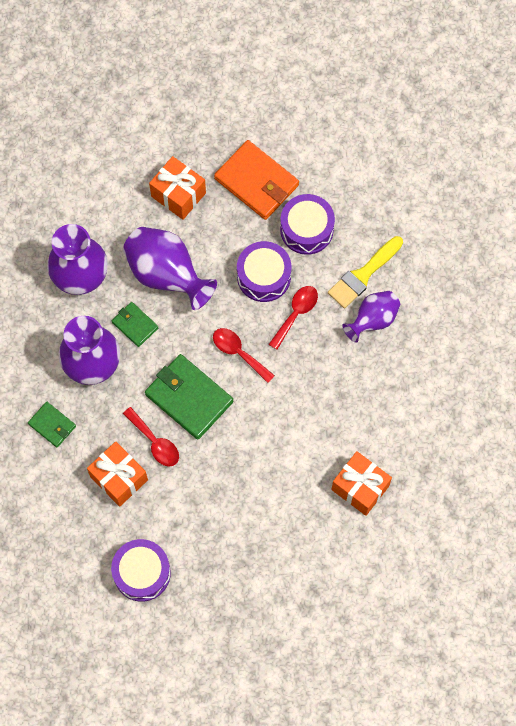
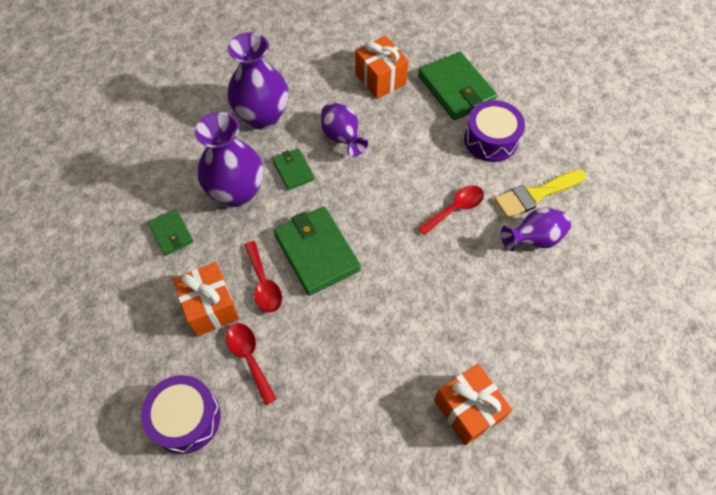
camera: 20 degrees right, 10 degrees down
purple vase [123,227,217,310] -> purple vase [321,102,368,157], size x0.62
red spoon [213,328,275,383] -> red spoon moved to [226,323,277,405]
orange wallet [214,140,299,220] -> green wallet [418,52,497,120]
purple drum [237,241,291,302] -> none

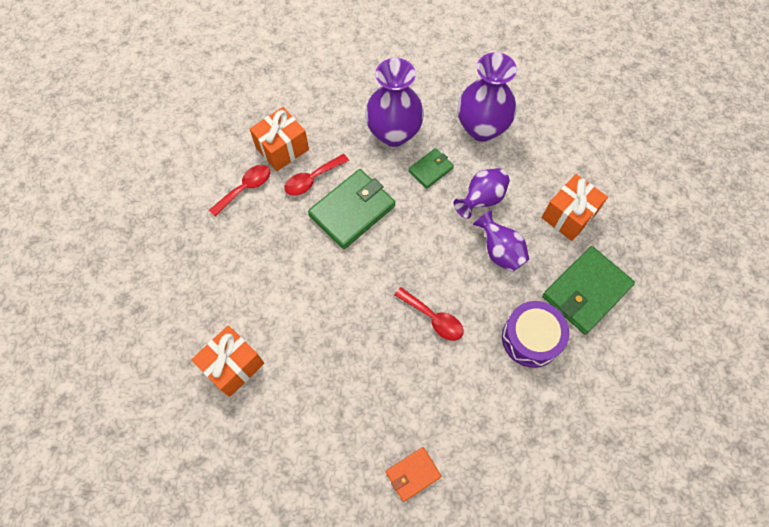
camera: 75 degrees right, 5 degrees up
purple drum [141,375,221,454] -> none
green wallet [148,209,194,256] -> none
yellow brush [494,170,586,219] -> none
purple vase [501,208,571,251] -> purple vase moved to [473,210,529,272]
none -> orange wallet [386,447,441,502]

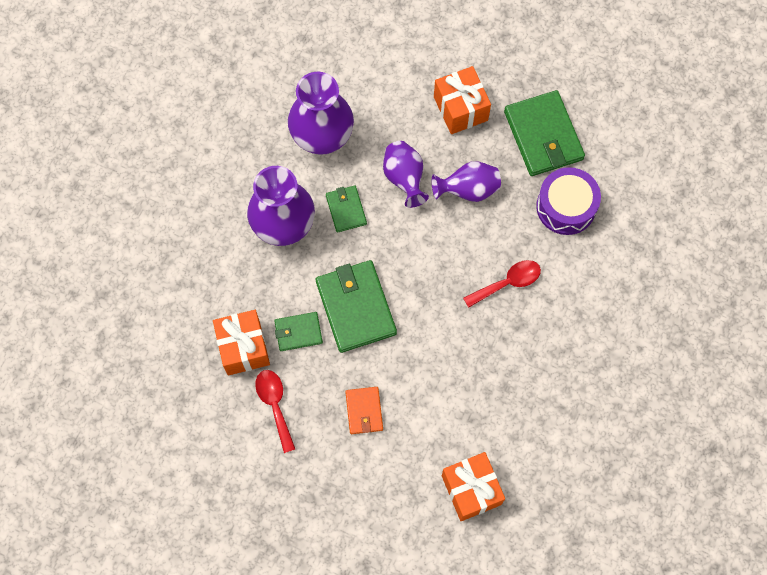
camera: 65 degrees left, 5 degrees up
red spoon [284,154,349,196] -> green wallet [274,312,323,351]
orange wallet [386,447,441,502] -> orange wallet moved to [345,387,383,434]

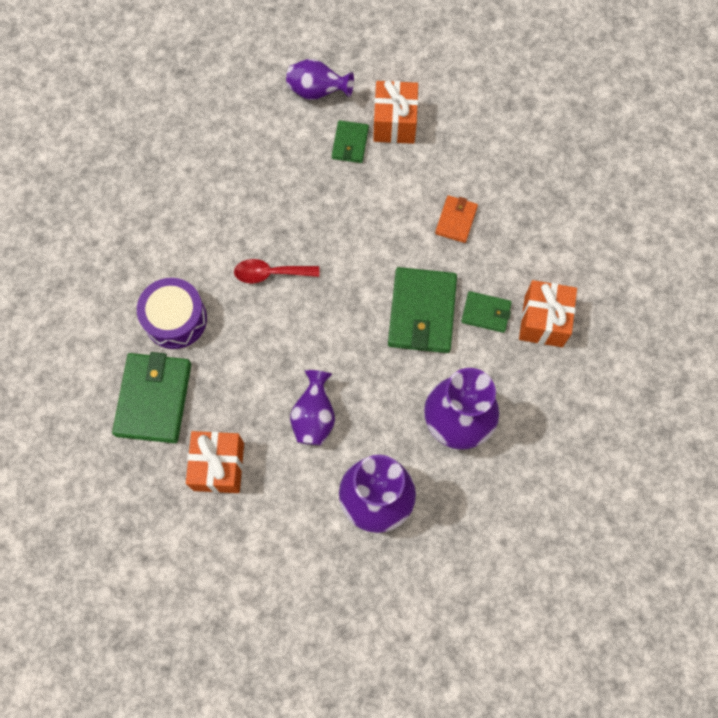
camera: 155 degrees left, 0 degrees up
red spoon [255,370,295,453] -> none
green wallet [326,185,367,233] -> green wallet moved to [332,120,369,163]
purple vase [432,161,501,202] -> purple vase moved to [286,59,354,100]

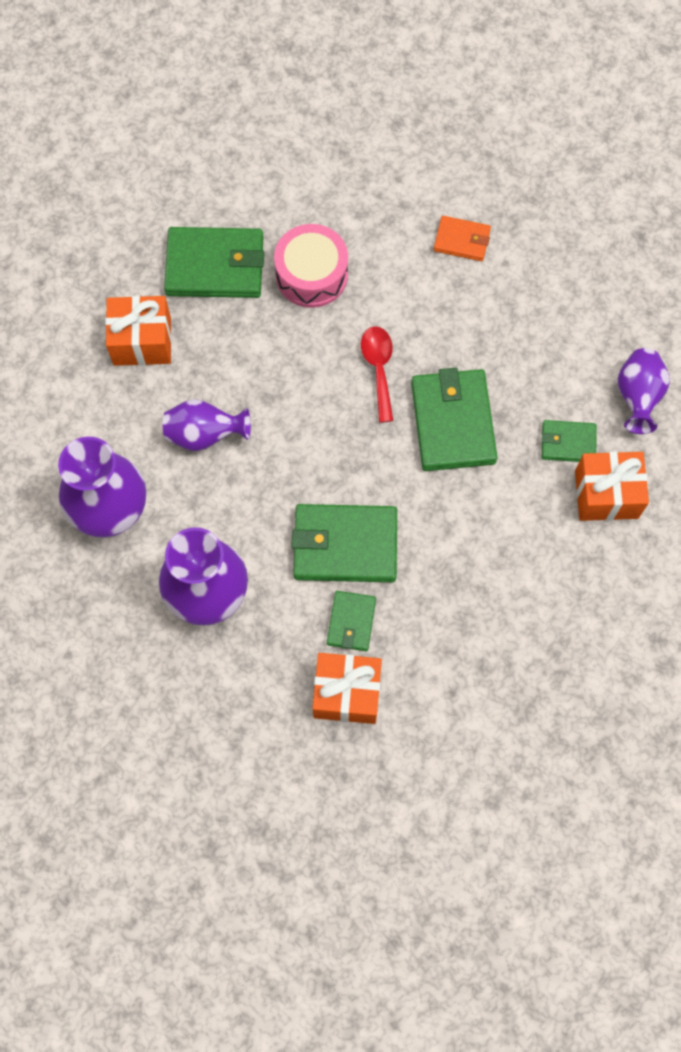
camera: 85 degrees right, 0 degrees up
purple drum [137,278,207,349] -> pink drum [274,224,348,308]
orange wallet [435,195,478,243] -> orange wallet moved to [434,216,491,261]
none -> green wallet [411,368,498,471]

